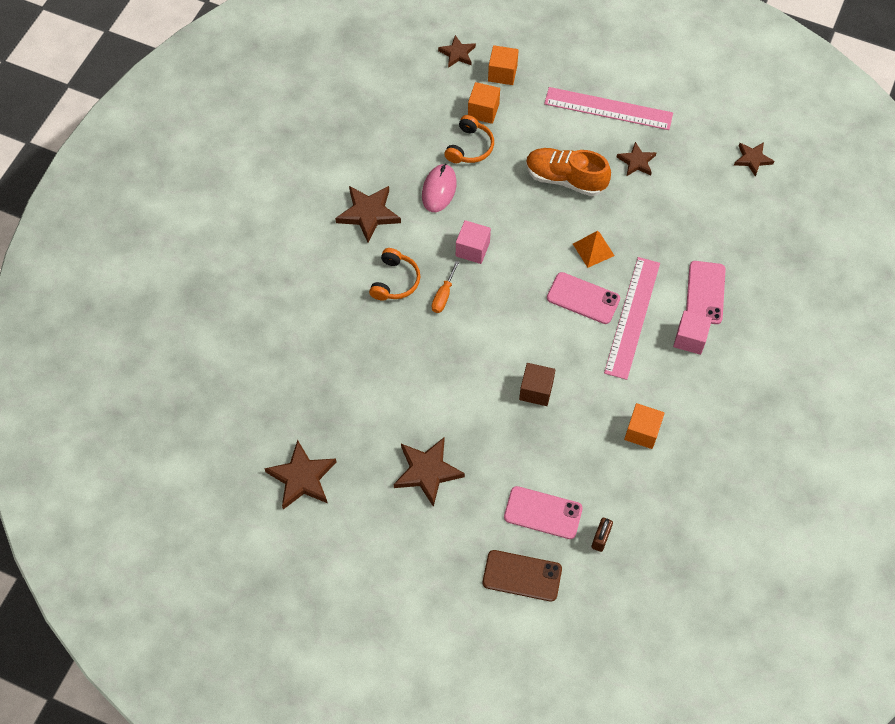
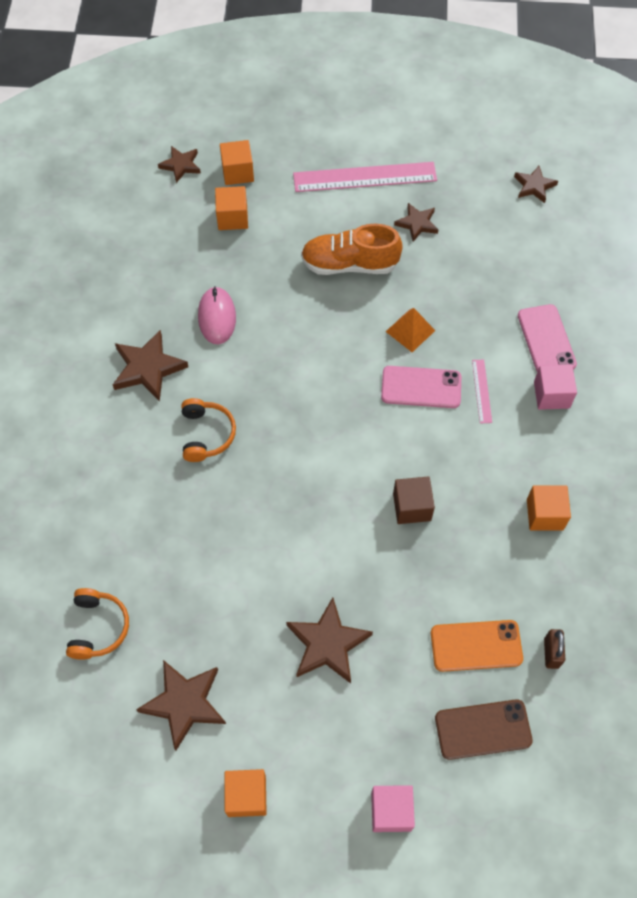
camera: 20 degrees left, 0 degrees up
orange screwdriver [432,261,459,313] -> none
orange headphones [444,115,494,163] -> orange headphones moved to [66,588,129,660]
pink cube [456,220,491,264] -> pink cube moved to [371,785,415,832]
pink phone [504,486,583,539] -> orange phone [431,620,523,672]
pink ruler [604,257,660,380] -> pink ruler [472,360,492,424], size x0.46
none -> orange cube [225,769,267,817]

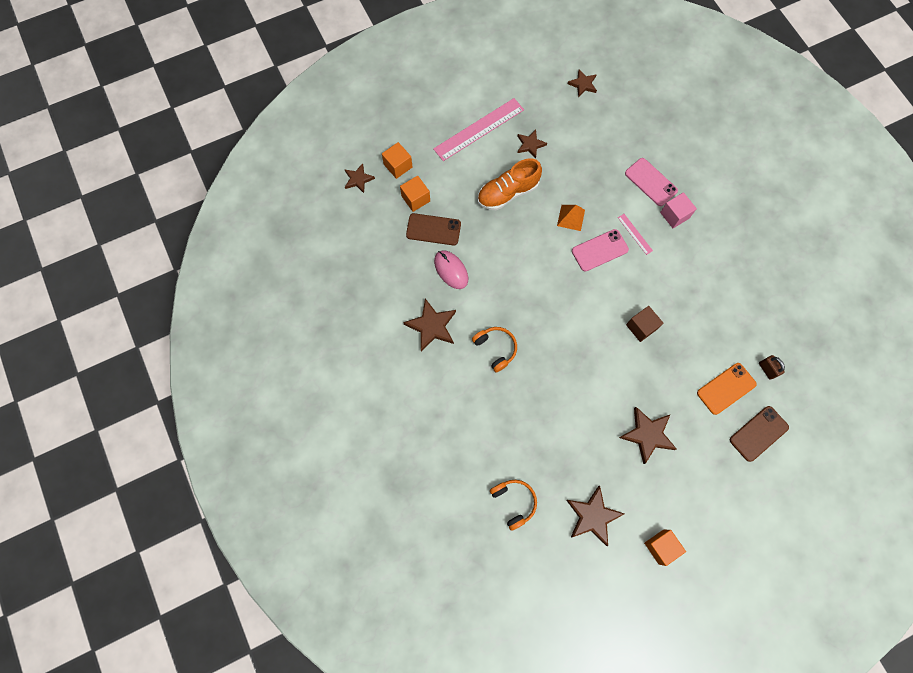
camera: 30 degrees left, 10 degrees up
pink cube [371,785,415,832] -> none
orange cube [527,485,571,530] -> none
none -> brown phone [406,213,461,245]

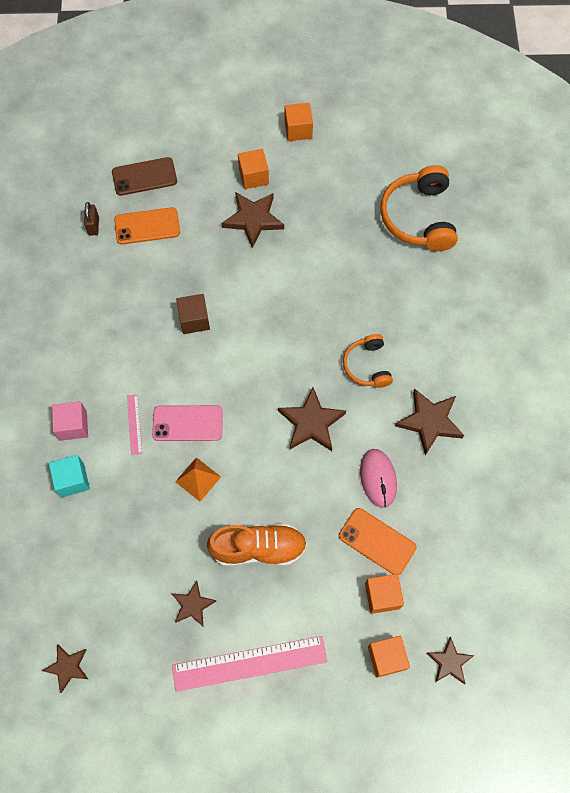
camera: 155 degrees left, 5 degrees down
brown phone [406,213,461,245] -> orange phone [339,508,417,575]
orange headphones [490,480,537,531] -> orange headphones [380,165,458,251], size x1.71
brown star [566,486,624,546] -> brown star moved to [278,387,346,451]
pink phone [625,158,678,206] -> turquoise cube [49,455,90,498]
none -> orange cube [238,149,269,189]

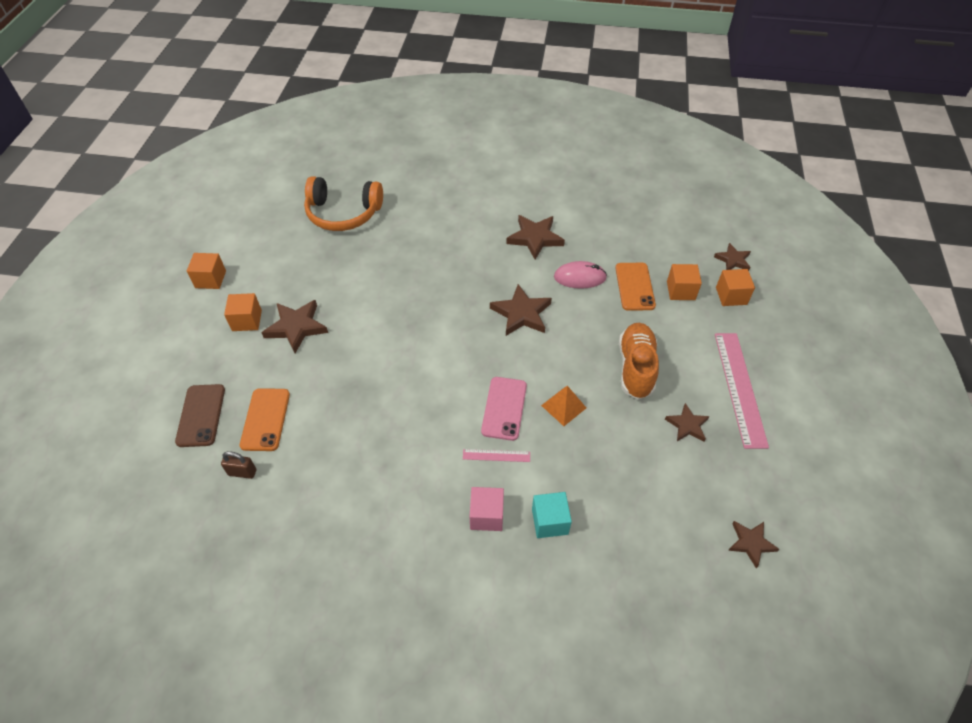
camera: 80 degrees left, 15 degrees down
brown cube [176,294,210,334] -> none
orange phone [339,508,417,575] -> orange phone turned 45 degrees counterclockwise [615,263,656,311]
orange headphones [343,334,393,388] -> none

